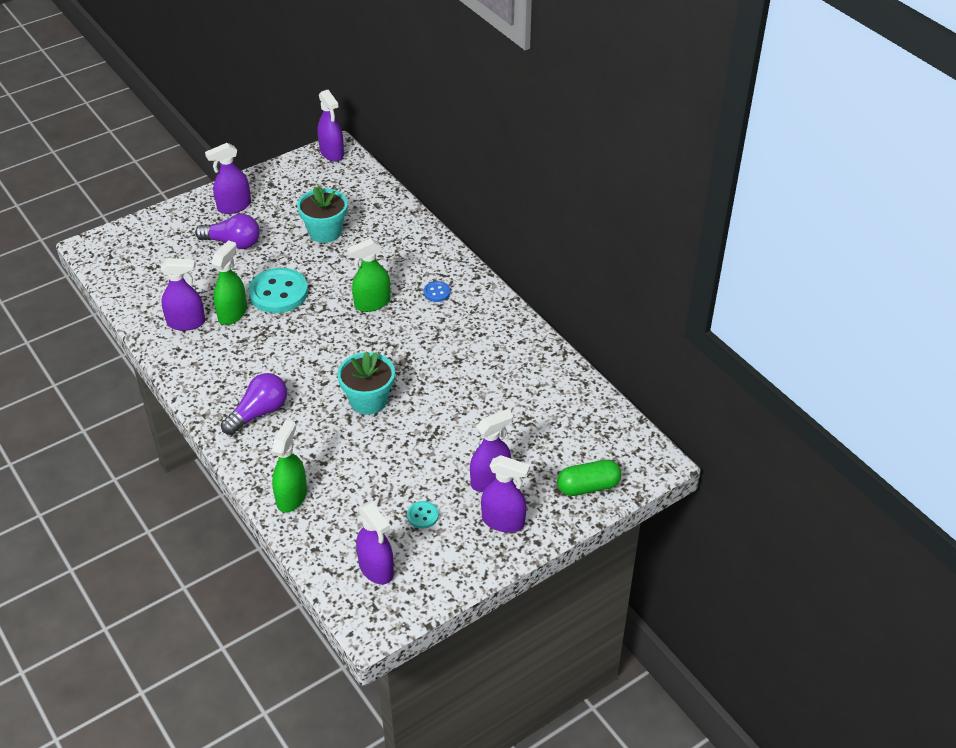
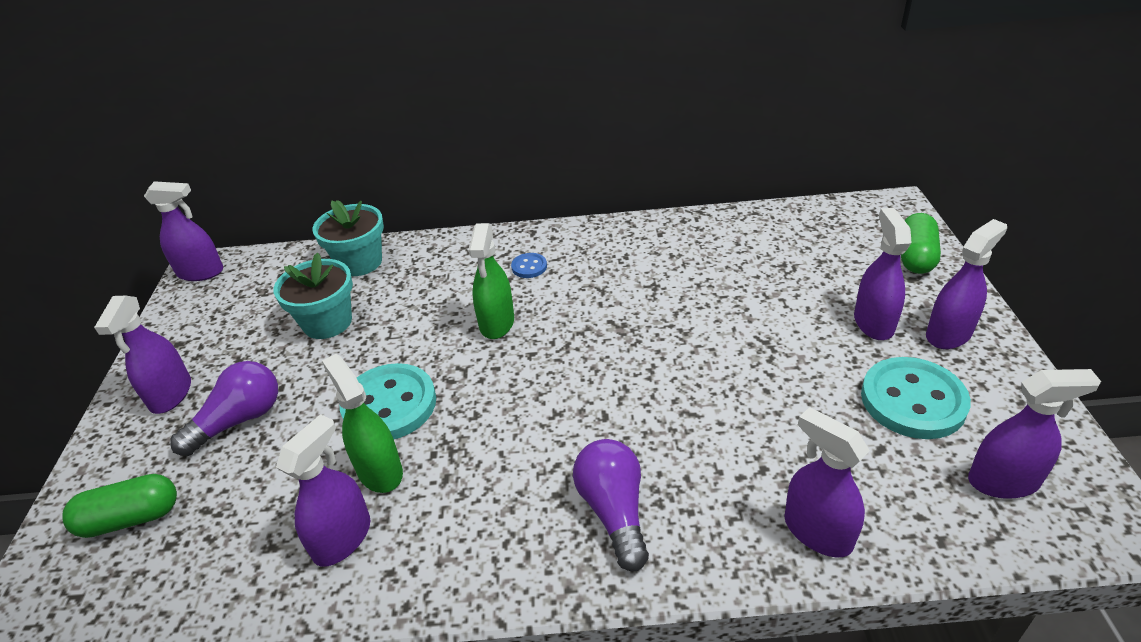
camera: 55 degrees left, 5 degrees down
green spray bottle [272,420,307,513] -> purple spray bottle [784,407,870,557]
turquoise flower pot [337,351,395,415] -> turquoise flower pot moved to [312,200,384,276]
turquoise button [407,501,439,529] -> turquoise button [861,357,971,439], size x2.18
none -> green capsule [62,474,177,538]

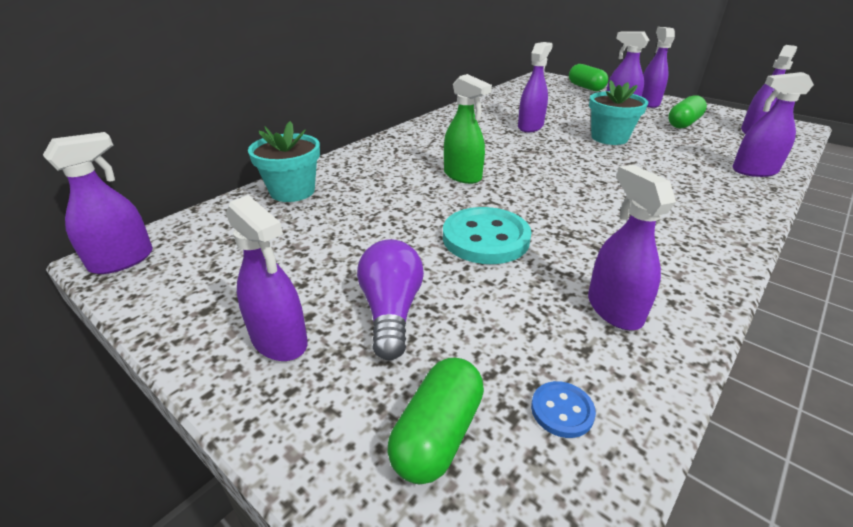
camera: 50 degrees left, 5 degrees down
turquoise flower pot [273,252,353,339] -> turquoise flower pot moved to [589,80,648,145]
green spray bottle [322,354,403,493] -> none
blue button [511,253,547,278] -> blue button moved to [531,381,596,438]
purple light bulb [573,439,649,571] -> none
turquoise button [861,357,971,439] -> green capsule [668,95,707,128]
none -> purple spray bottle [518,42,553,132]

